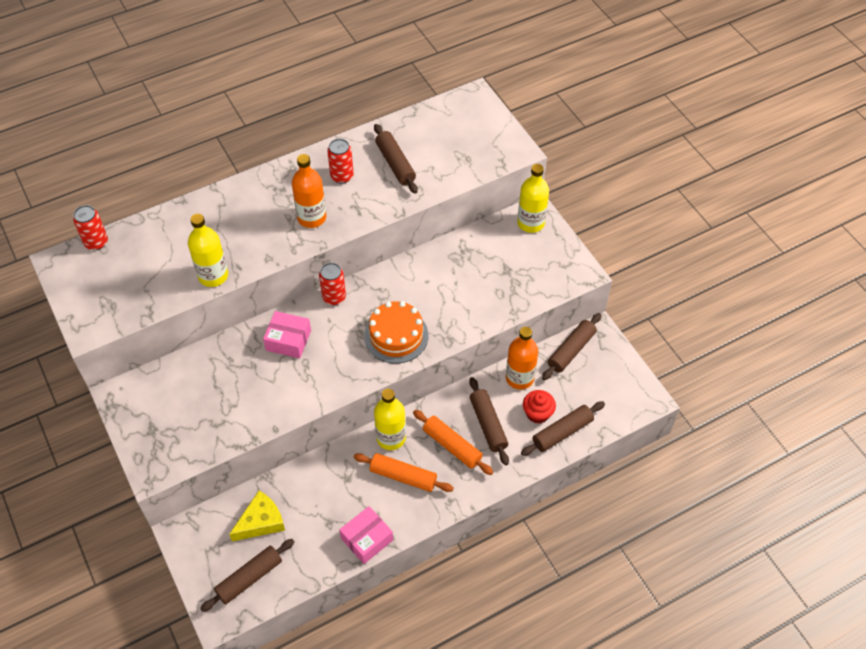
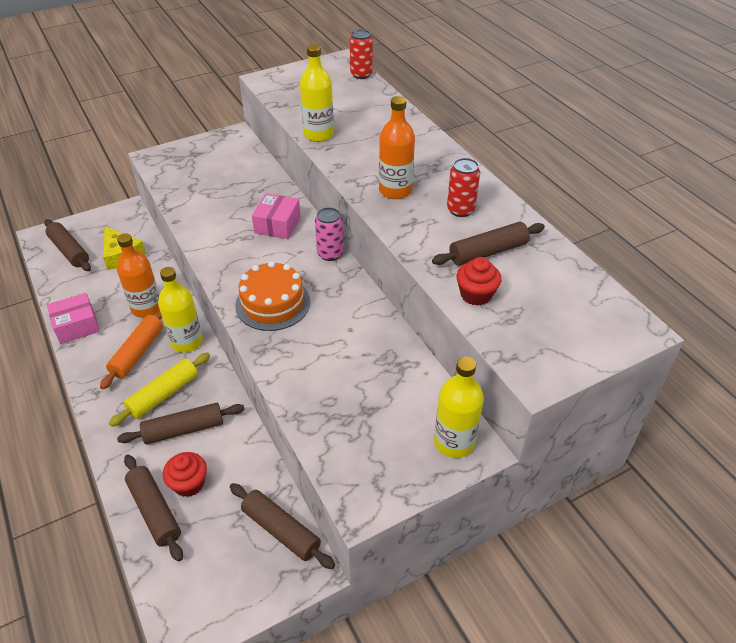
camera: 90 degrees right, 10 degrees down
red can [319,263,346,305] -> pink can [315,207,343,261]
pink box [339,506,393,564] -> pink box turned 75 degrees counterclockwise [47,293,100,344]
orange rolling pin [413,410,493,475] -> yellow rolling pin [109,353,210,427]
orange bottle [506,327,538,390] -> orange bottle moved to [117,233,159,318]
none -> red cupcake [456,257,501,306]

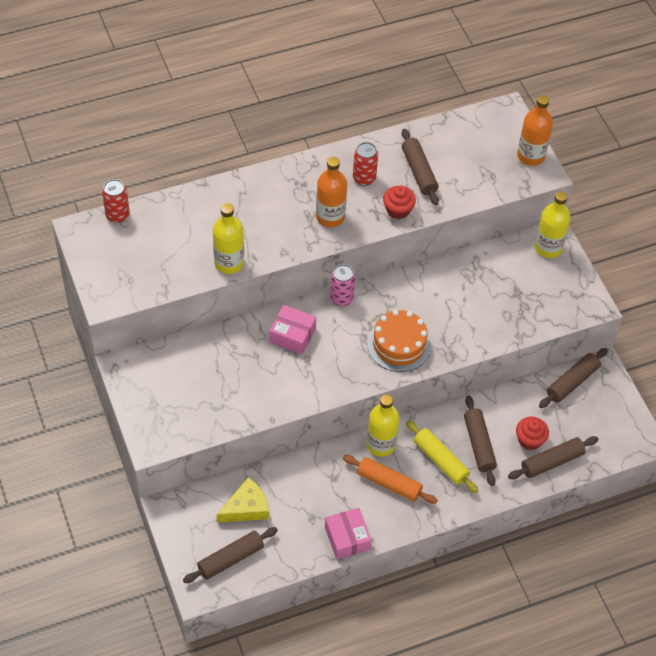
camera: 85 degrees left, 10 degrees up
orange bottle [117,233,159,318] -> orange bottle moved to [517,95,553,166]
red cupcake [456,257,501,306] -> red cupcake moved to [383,186,416,219]

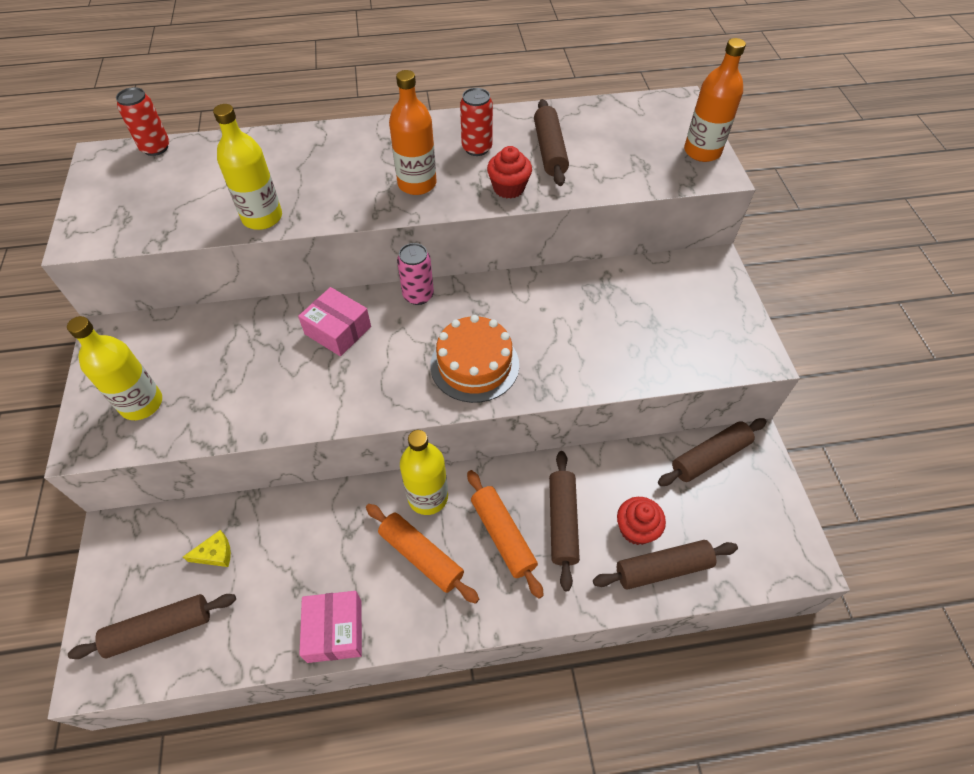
camera: 15 degrees right, 0 degrees up
yellow cheese [216,477,269,523] -> yellow cheese [183,530,231,567], size x0.57
yellow rolling pin [406,420,478,493] -> orange rolling pin [467,470,544,599]
yellow bottle [535,191,571,258] -> yellow bottle moved to [67,316,162,420]

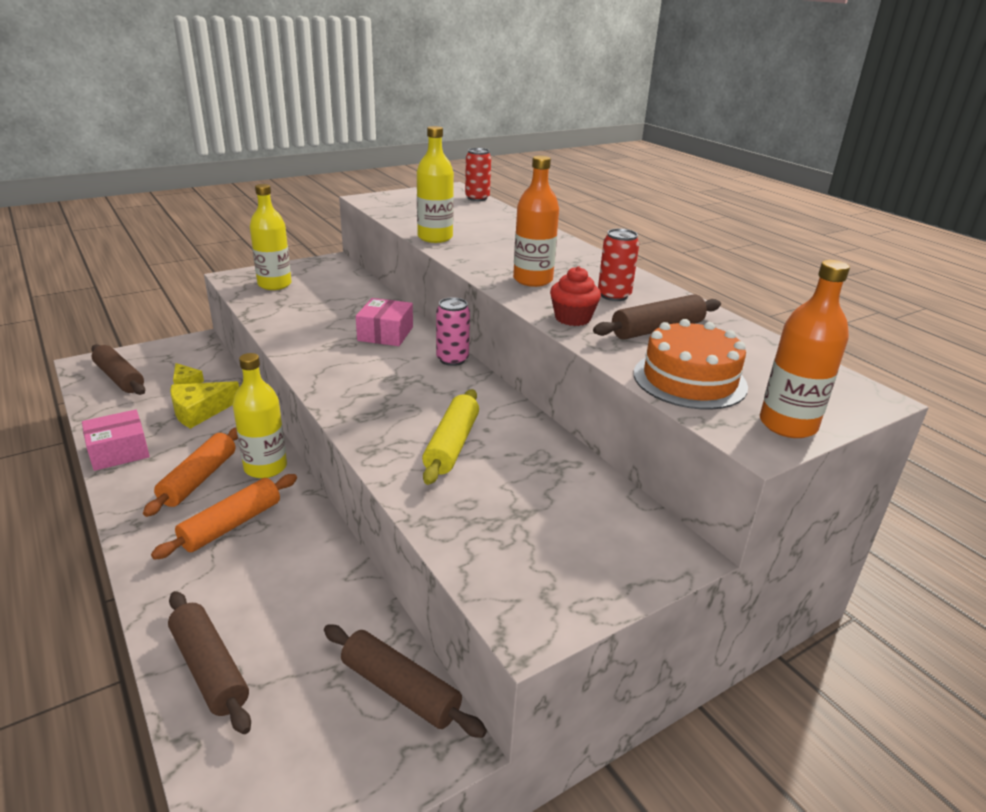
camera: 65 degrees right, 25 degrees down
orange cake [430,315,519,403] -> orange cake moved to [634,319,748,410]
brown rolling pin [549,451,580,591] -> none
red cupcake [617,497,666,545] -> none
none -> yellow cheese [170,381,239,429]
none -> yellow rolling pin [422,389,479,485]

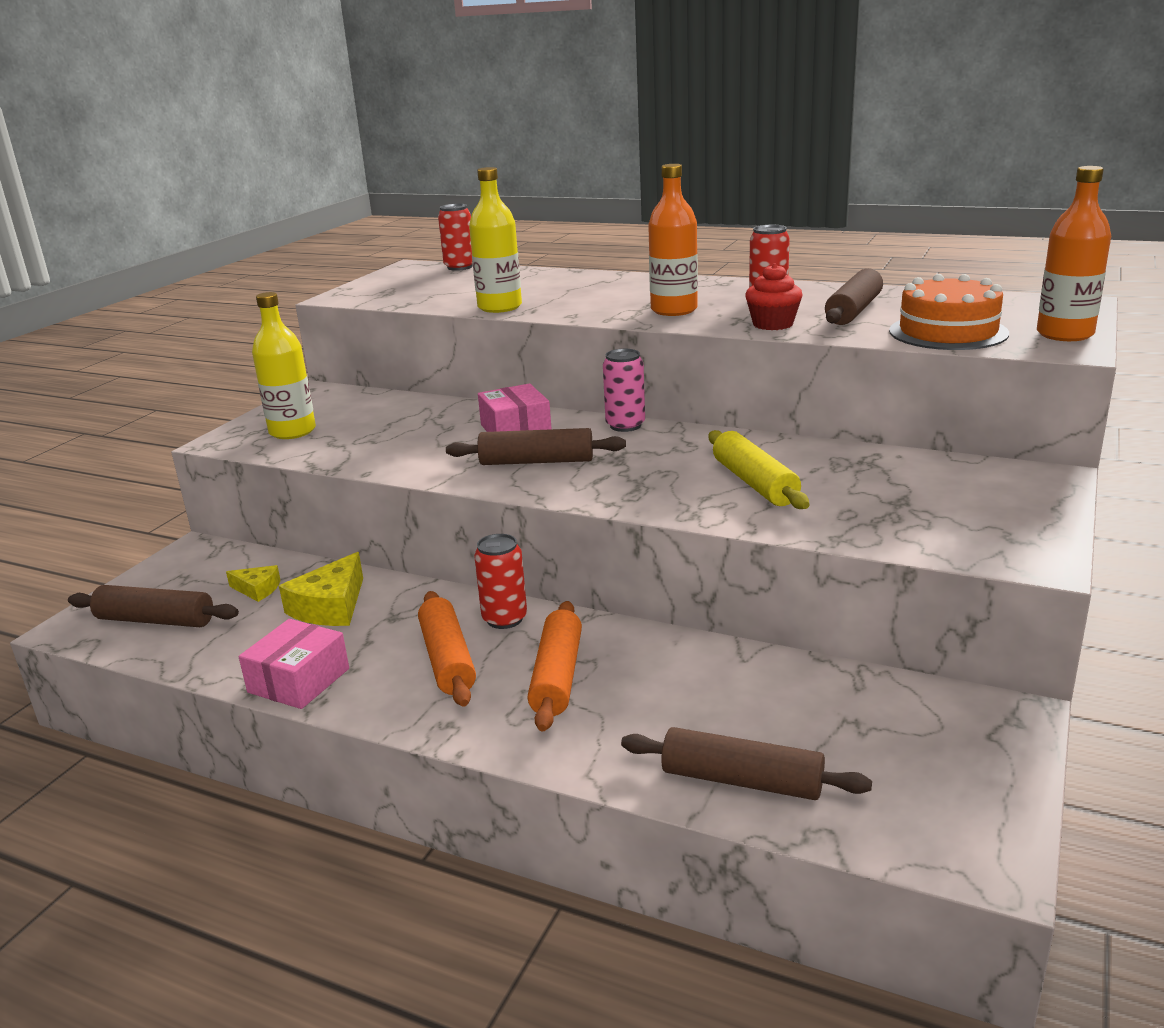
camera: 30 degrees left, 5 degrees down
yellow bottle [233,353,287,478] -> red can [474,534,527,629]
brown rolling pin [324,625,487,738] -> brown rolling pin moved to [446,428,626,465]

